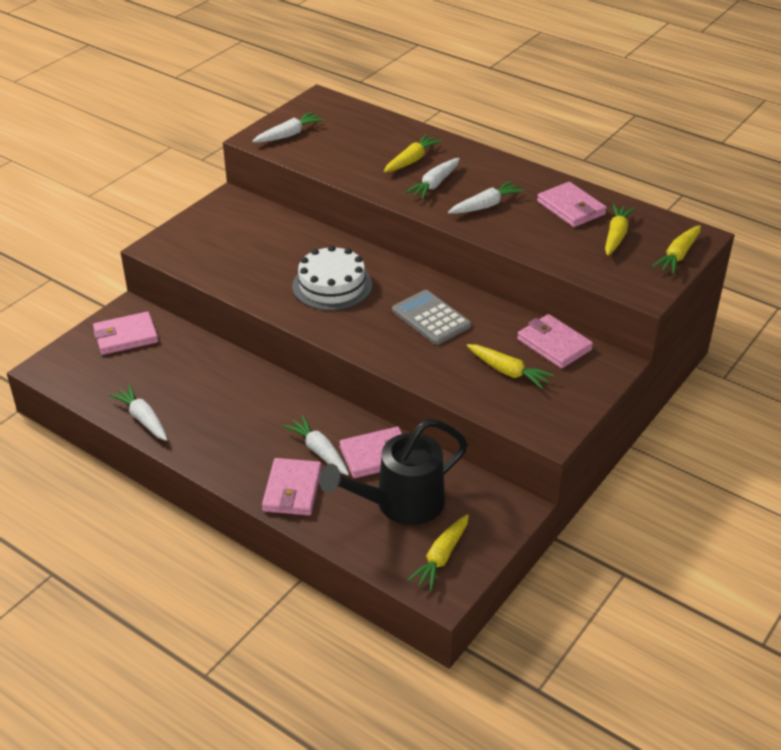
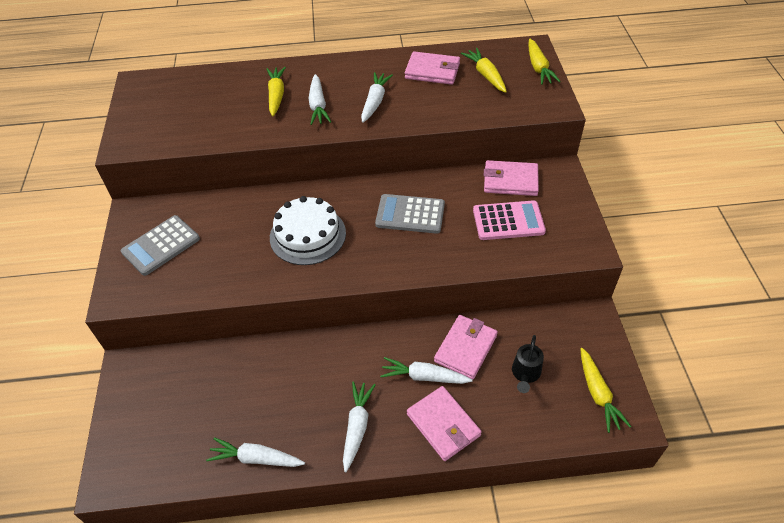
camera: 40 degrees left, 10 degrees up
pink wallet [93,312,158,355] -> none
white carrot [253,112,324,143] -> white carrot moved to [343,381,375,472]
black watering can [319,419,468,525] -> black watering can [512,335,544,393], size x0.48
yellow carrot [467,344,554,389] -> pink calculator [473,200,546,240]
none -> grey calculator [121,215,200,276]

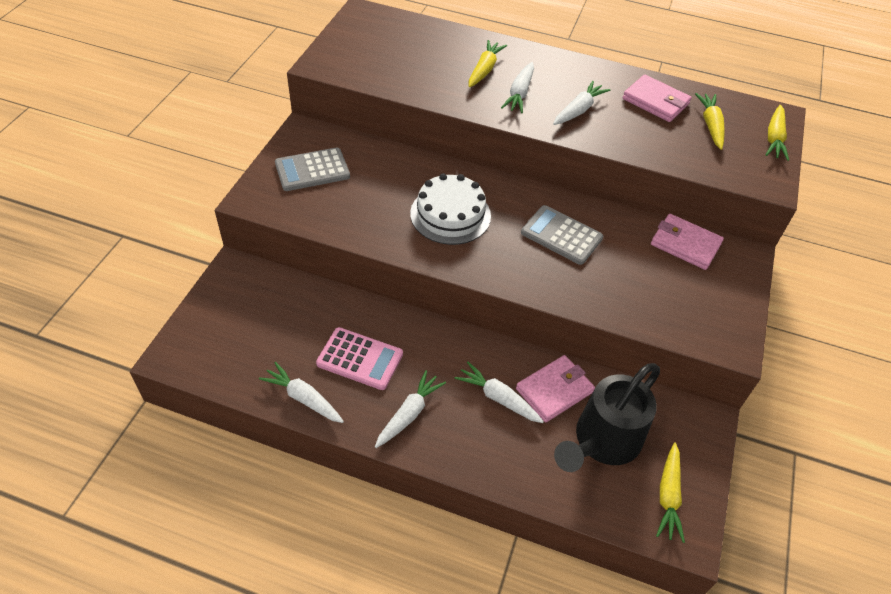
camera: 20 degrees right, 0 degrees up
pink wallet [407,386,482,461] -> none
pink calculator [473,200,546,240] -> pink calculator moved to [316,327,403,390]
black watering can [512,335,544,393] -> black watering can [554,363,660,472], size x2.07

